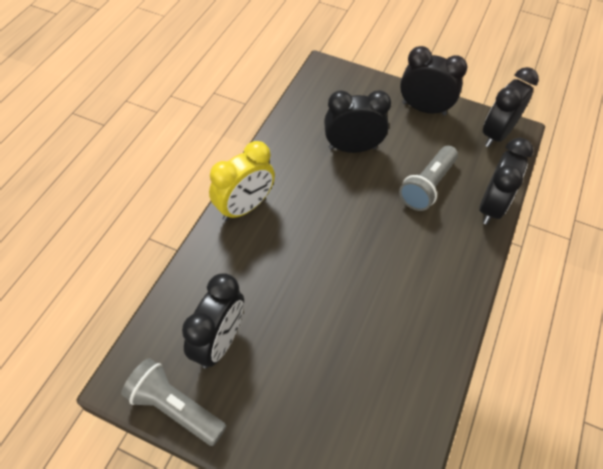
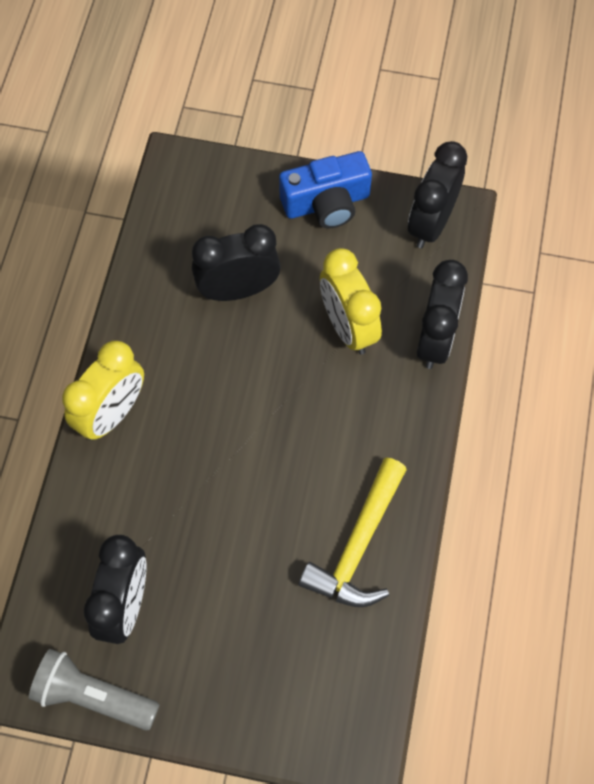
camera: 10 degrees left, 10 degrees up
grey flashlight [399,145,458,211] -> yellow clock [320,248,382,355]
black clock [400,46,467,116] -> blue camera [279,151,372,228]
none -> yellow hammer [299,457,407,607]

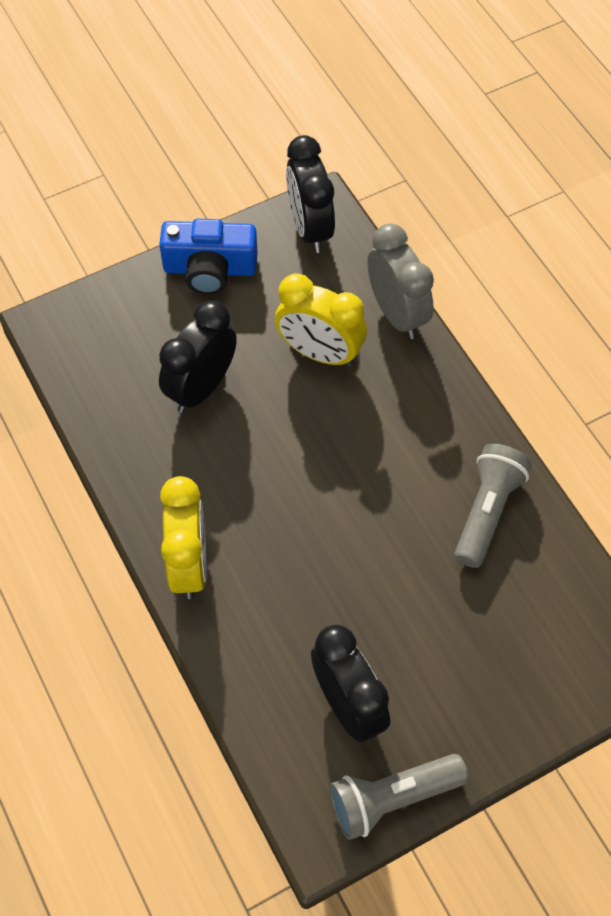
camera: 40 degrees left, 5 degrees down
blue camera [279,151,372,228] -> blue camera turned 60 degrees clockwise [159,219,257,295]
yellow hammer [299,457,407,607] -> grey flashlight [454,444,532,568]
black clock [417,260,468,369] -> grey clock [368,223,434,339]

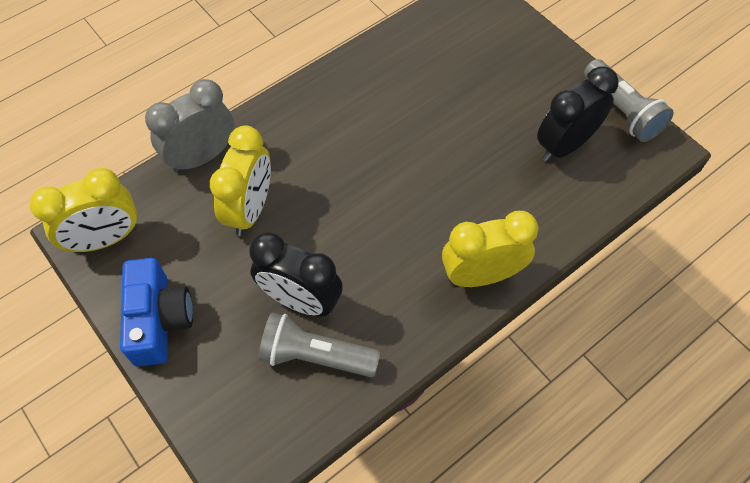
camera: 100 degrees left, 0 degrees up
black clock [286,135,335,253] -> yellow clock [30,168,137,252]
grey flashlight [454,444,532,568] -> grey flashlight moved to [258,313,380,377]

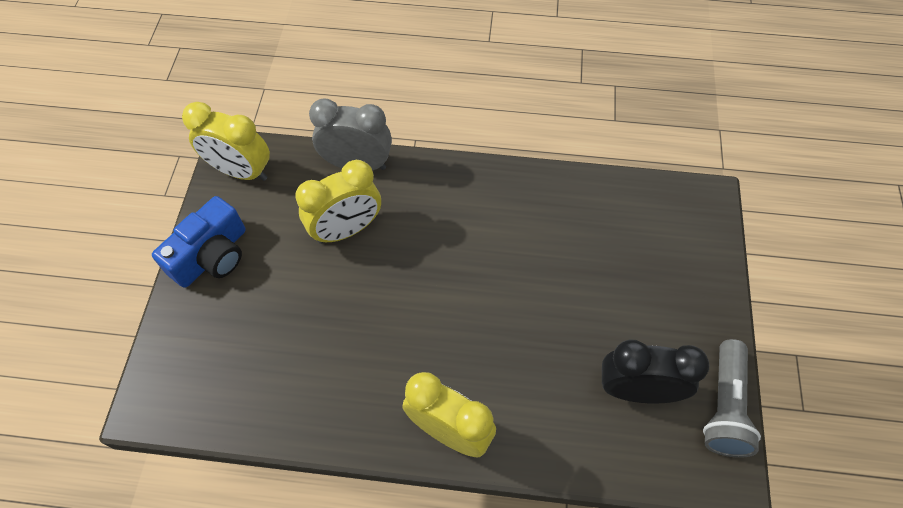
camera: 45 degrees right, 0 degrees up
black clock [249,232,343,317] -> none
grey flashlight [258,313,380,377] -> none

